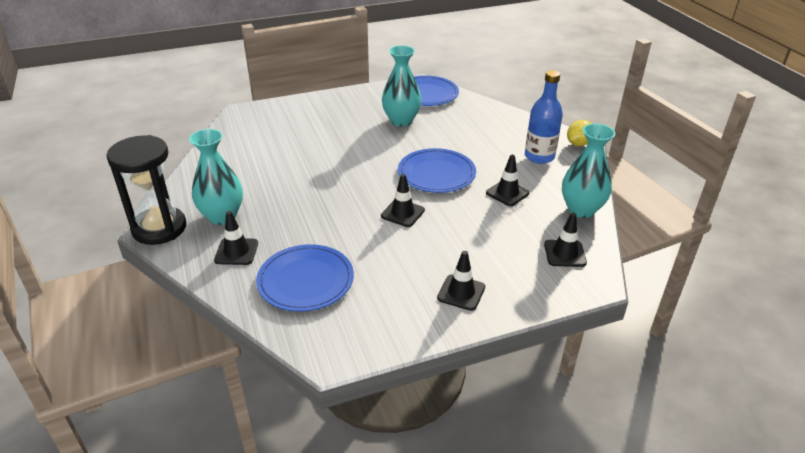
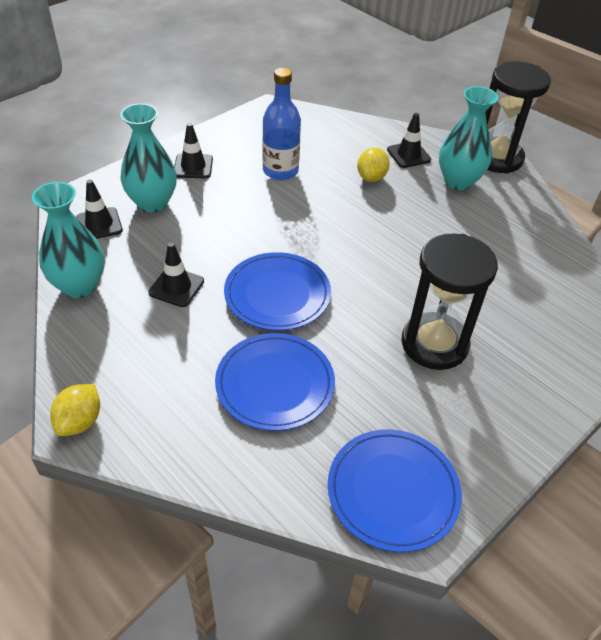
camera: 155 degrees right, 10 degrees up
blue plate [256,244,354,312] -> blue plate moved to [215,333,335,431]
black traffic cone [381,174,425,227] -> none
turquoise vase [382,45,422,127] -> turquoise vase moved to [120,103,177,213]
blue bottle [525,70,563,164] -> blue bottle moved to [262,68,301,180]
none -> yellow lemon [357,148,390,182]
none -> black hourglass [402,233,498,370]

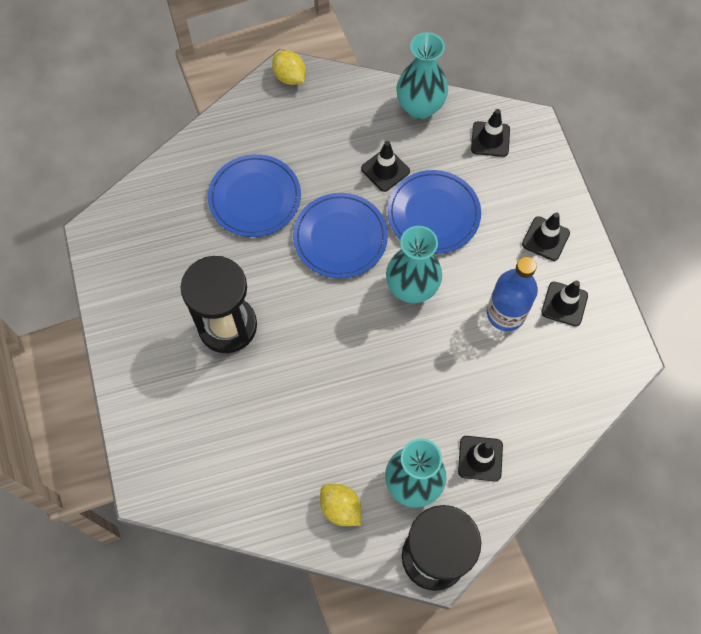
camera: 120 degrees right, 20 degrees up
turquoise vase [120,103,177,213] -> turquoise vase moved to [386,226,442,303]
blue plate [328,429,462,552] -> blue plate moved to [387,170,481,254]
yellow lemon [357,148,390,182] -> yellow lemon moved to [320,484,361,526]
none -> black traffic cone [541,280,588,327]

